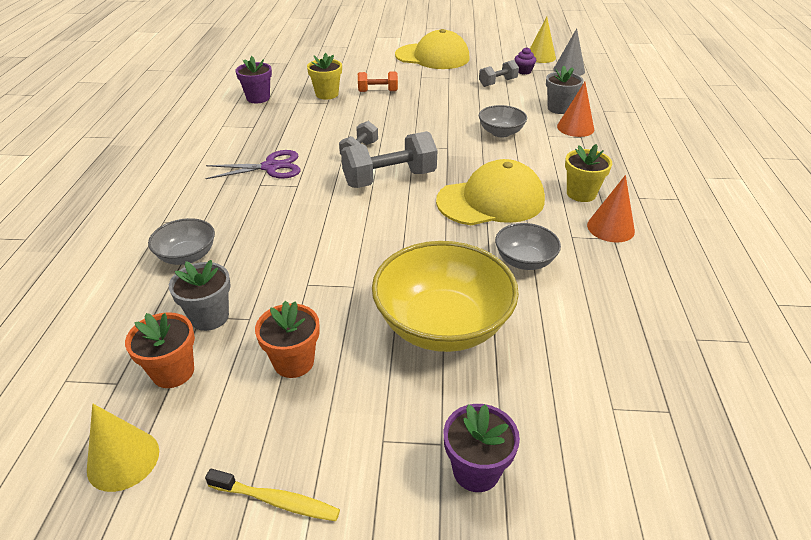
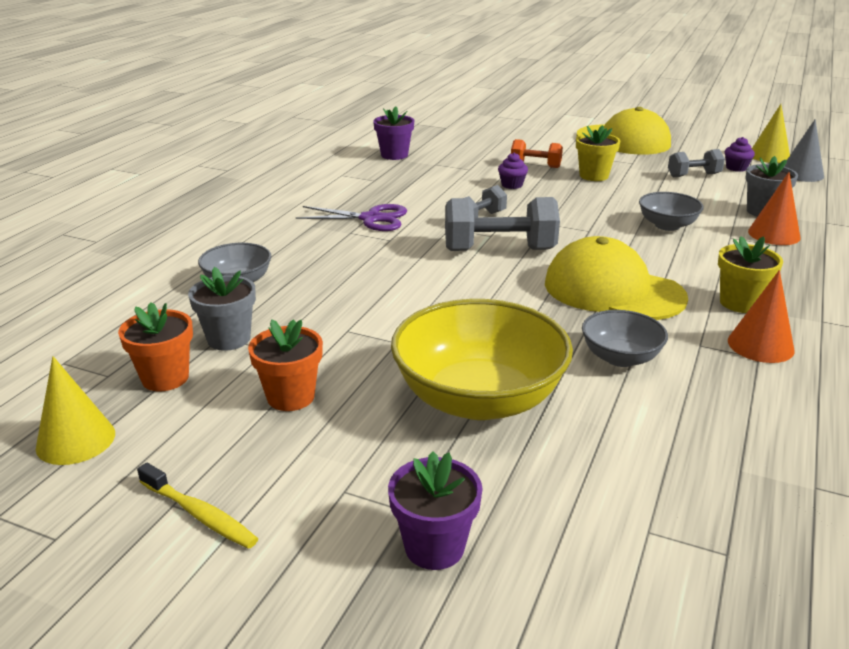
camera: 20 degrees right, 10 degrees down
yellow flower pot [307,53,342,100] -> yellow flower pot moved to [576,125,620,181]
yellow cap [436,159,545,225] -> yellow cap turned 150 degrees counterclockwise [545,236,688,320]
none -> purple cupcake [498,153,528,189]

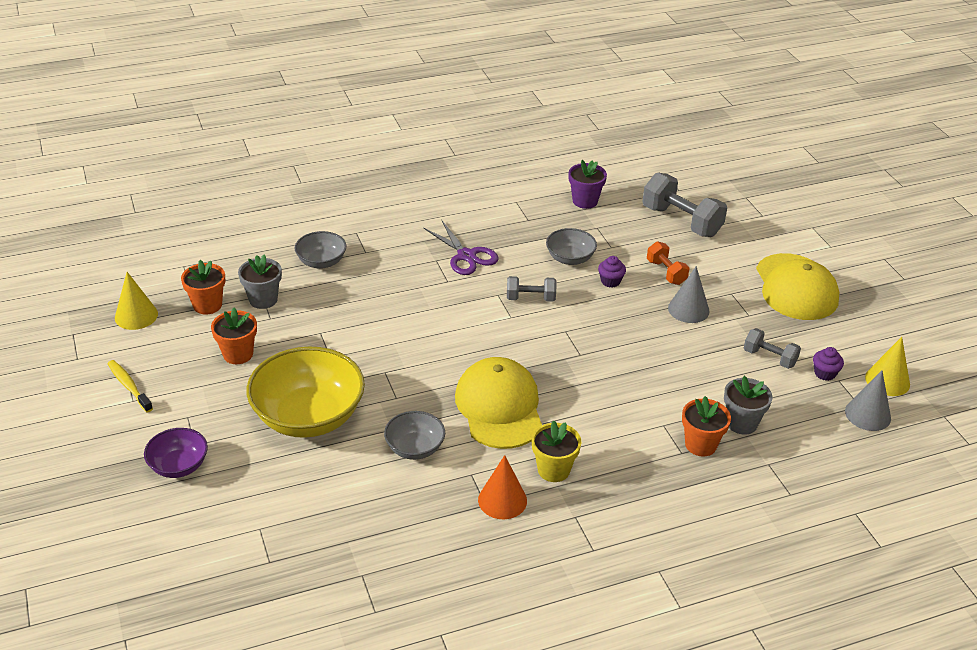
camera: 45 degrees right, 10 degrees up
yellow toothbrush [137,463,258,549] -> yellow toothbrush turned 150 degrees clockwise [108,360,153,413]
purple flower pot [388,451,483,570] -> purple bowl [144,428,208,478]
grey dumbbell [445,197,560,251] -> grey dumbbell moved to [642,173,727,237]
yellow flower pot [576,125,620,181] -> grey cone [668,266,709,323]
grey bowl [639,192,704,231] -> grey bowl moved to [546,228,597,265]
orange cone [748,172,801,245] -> orange flower pot [682,396,731,457]

